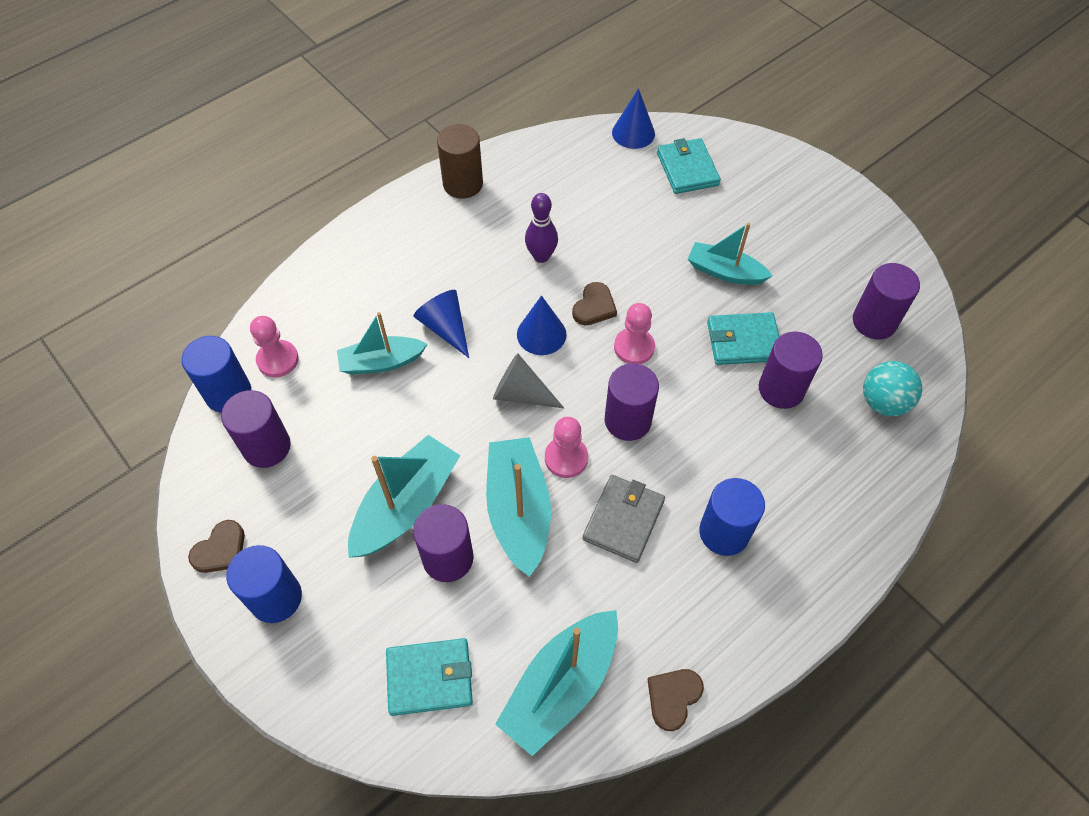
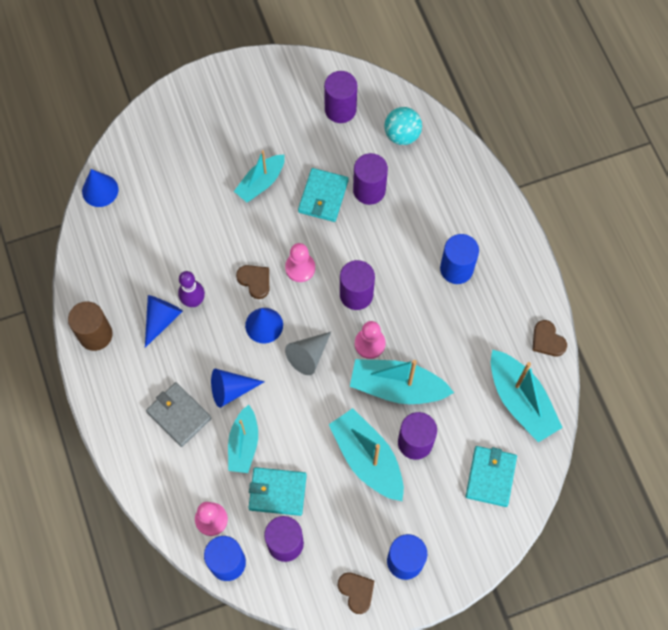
camera: 70 degrees left, 10 degrees up
grey wallet [582,475,665,563] -> grey wallet moved to [146,382,212,447]
turquoise wallet [657,138,721,194] -> turquoise wallet moved to [248,467,307,516]
none -> blue cone [145,295,183,348]

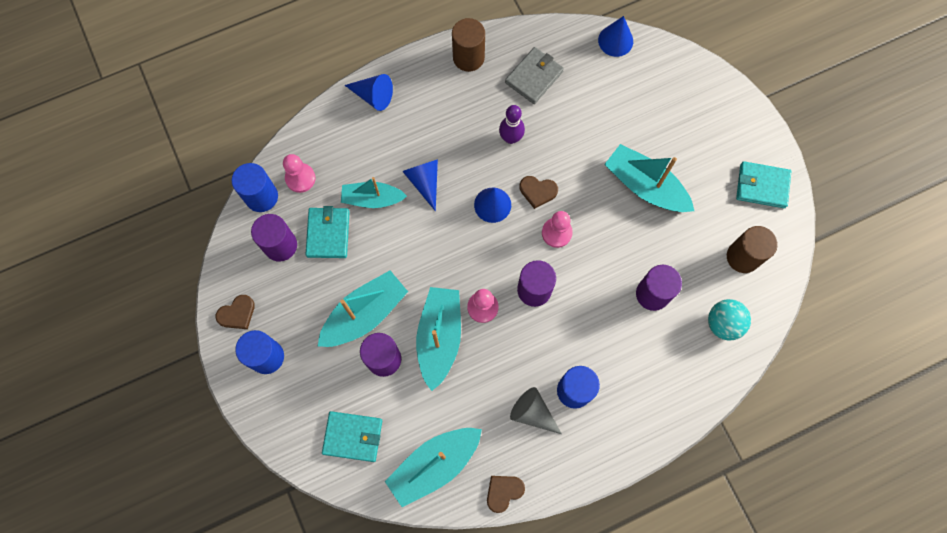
camera: 85 degrees right, 5 degrees up
blue cone [145,295,183,348] -> blue cone moved to [344,74,393,111]
grey wallet [146,382,212,447] -> grey wallet moved to [505,47,564,104]
turquoise boat [234,150,285,202] -> turquoise boat [604,144,694,212], size x1.50
brown heart [236,265,269,299] -> brown heart turned 60 degrees clockwise [520,176,558,209]
grey cone [285,332,331,375] -> grey cone moved to [510,387,562,434]
turquoise wallet [298,168,348,222] -> turquoise wallet moved to [736,161,792,208]
purple cylinder [324,71,357,123] -> brown cylinder [727,226,778,273]

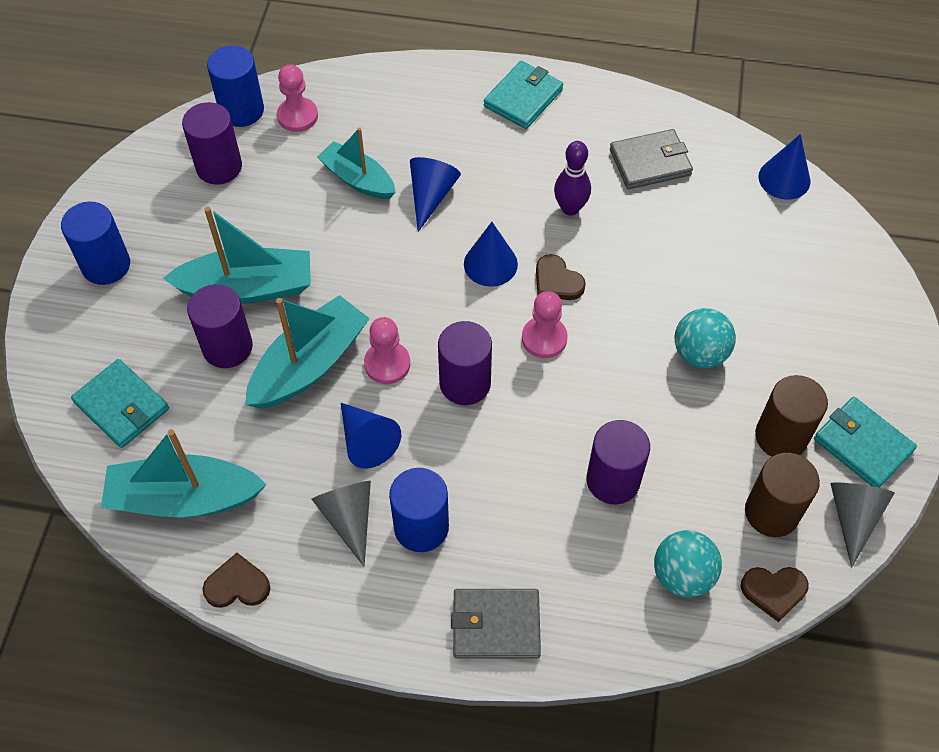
camera: 35 degrees right, 15 degrees down
brown heart [216,295,255,329] -> brown heart moved to [741,567,809,622]
turquoise wallet [305,206,350,258] -> turquoise wallet moved to [483,61,563,129]
blue cone [344,74,393,111] -> blue cone moved to [341,403,401,468]
brown cylinder [452,18,485,72] -> brown cylinder moved to [755,375,828,457]
turquoise boat [604,144,694,212] -> turquoise ball [675,308,736,368]
none -> grey wallet [451,589,541,658]
none -> grey cone [830,483,895,568]

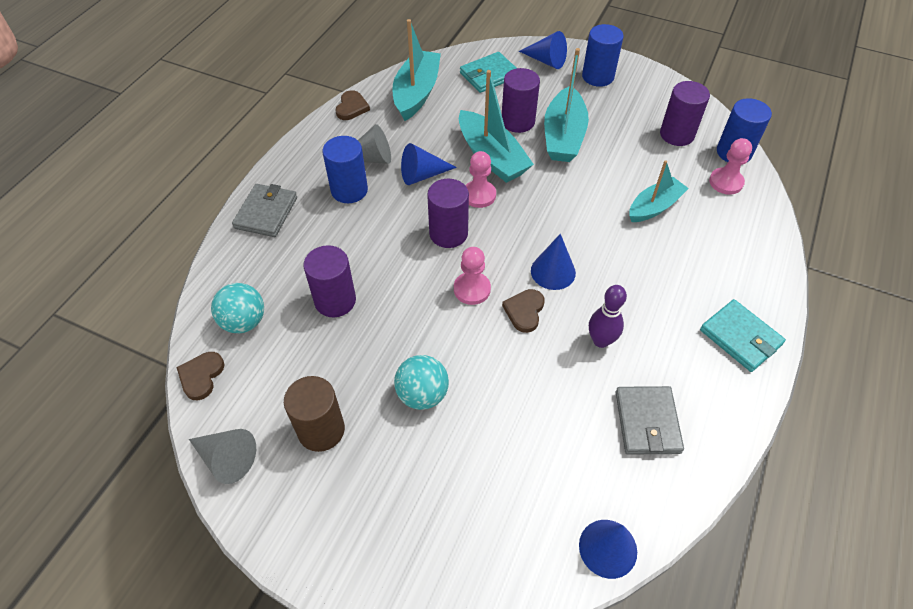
camera: 105 degrees right, 5 degrees down
blue cone [410,157,461,232] -> blue cone moved to [519,31,567,69]
brown heart [536,254,586,300] -> brown heart turned 45 degrees counterclockwise [502,289,544,333]
brown cylinder [745,453,820,537] -> none
turquoise wallet [814,397,917,488] -> none

